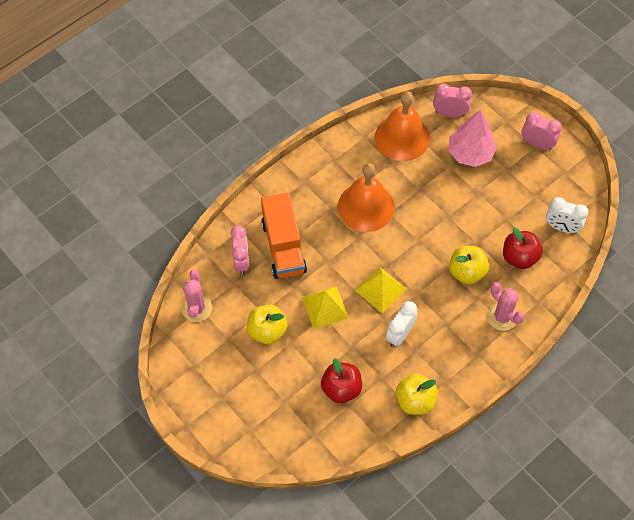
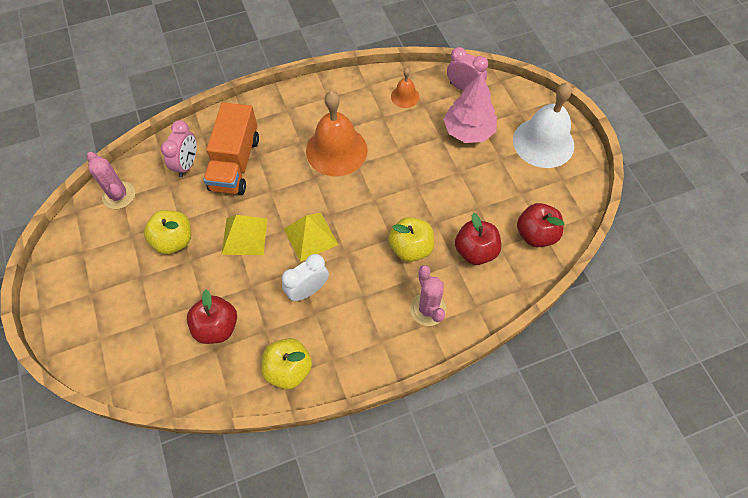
camera: 20 degrees right, 0 degrees up
pink cactus [182,270,212,322] -> pink cactus turned 60 degrees counterclockwise [87,152,135,209]
orange bell [375,91,430,161] -> orange bell [391,68,419,108], size x0.49
pink clock [522,112,562,150] -> white bell [513,83,574,168]
white clock [546,197,588,233] -> red apple [517,203,564,247]

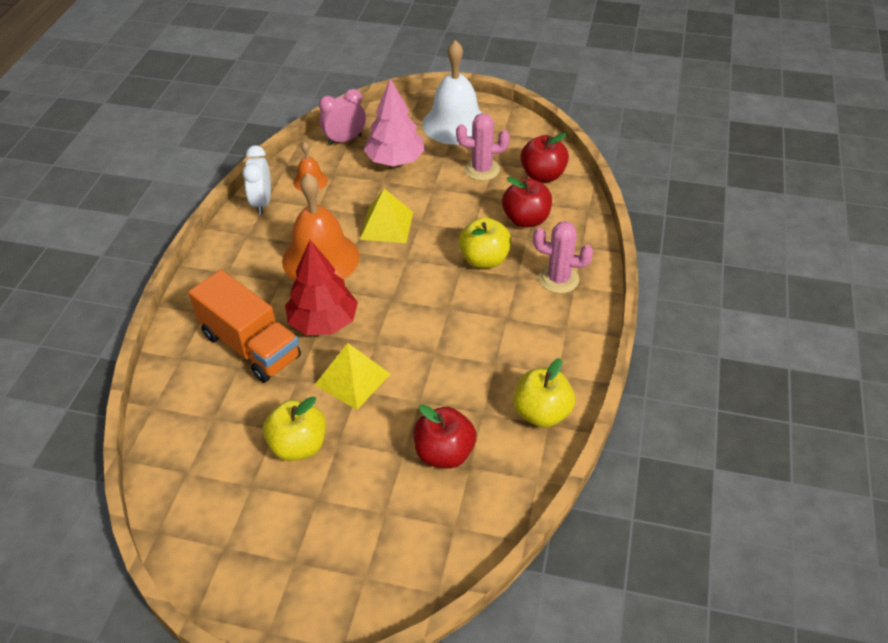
camera: 55 degrees left, 15 degrees down
pink cactus [87,152,135,209] -> pink cactus moved to [456,113,510,181]
pink clock [161,120,197,177] -> none
white clock [282,254,329,301] -> white clock moved to [243,145,271,214]
yellow pyramid [284,213,338,262] -> yellow pyramid moved to [360,189,413,243]
none -> red tree [285,240,358,335]

